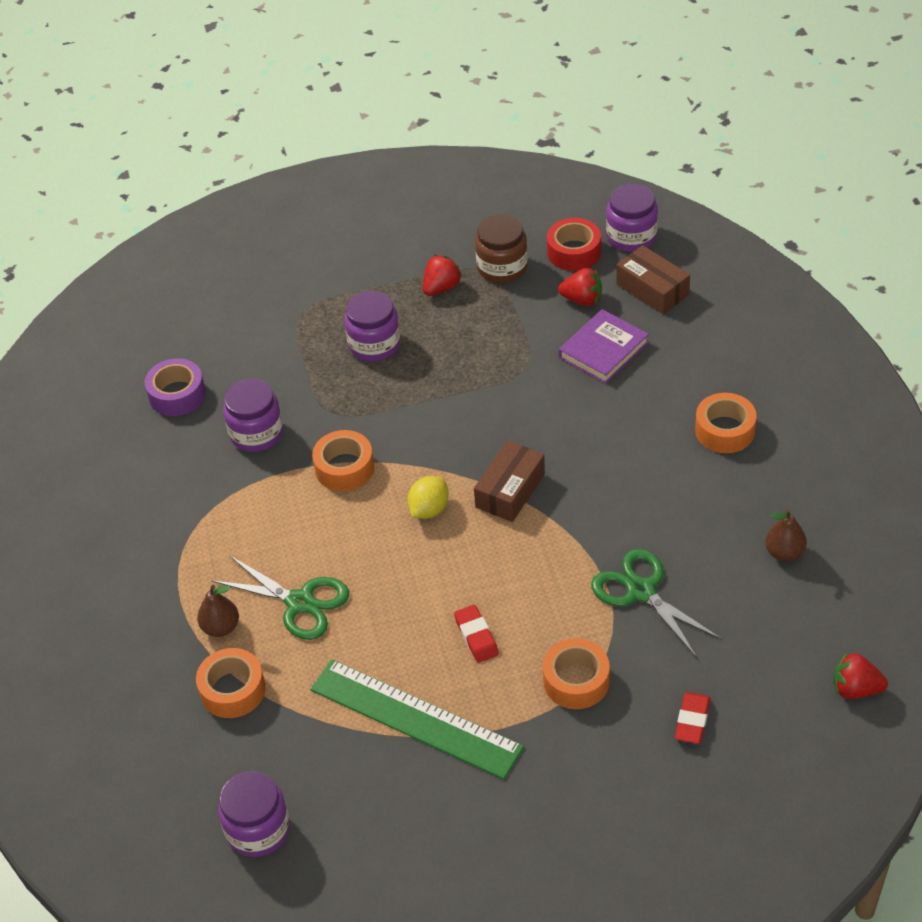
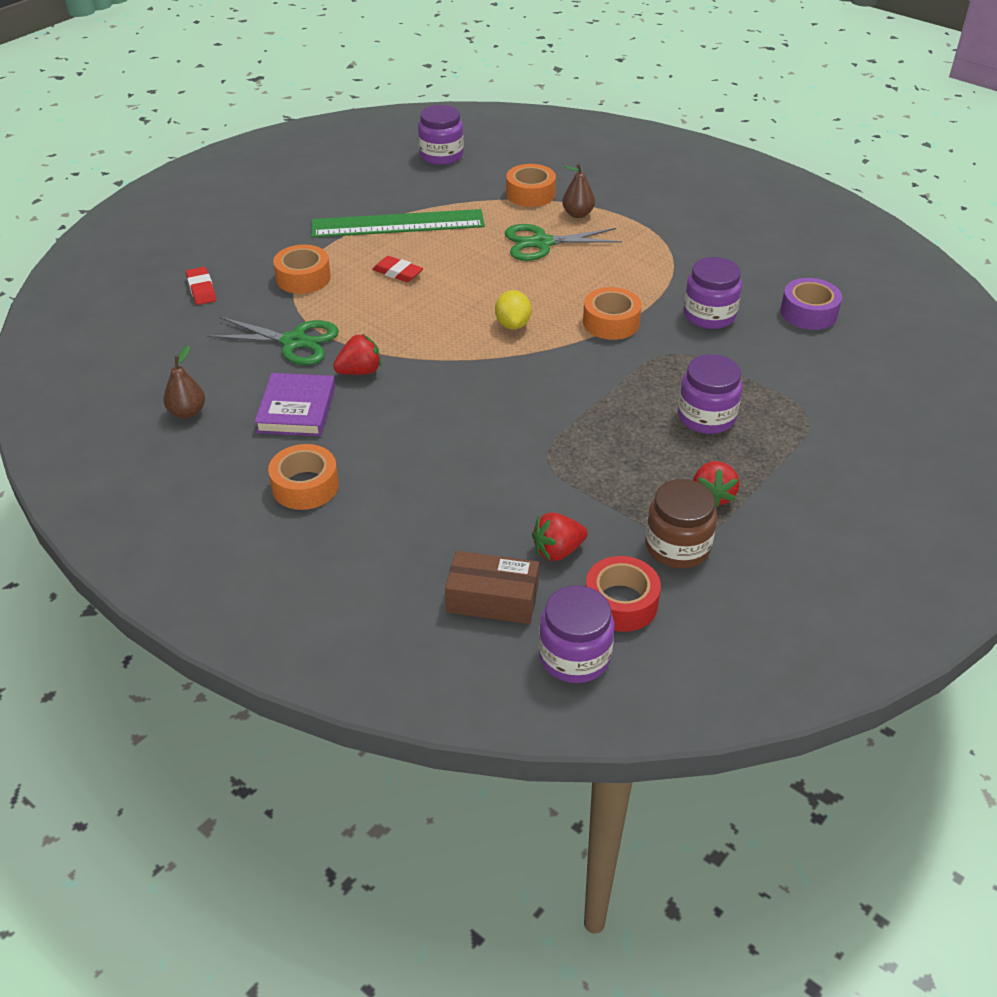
camera: 140 degrees right, 5 degrees down
brown box [474,441,545,522] -> none
purple book [559,309,649,384] -> purple book moved to [254,373,336,436]
red strawberry [833,652,888,699] -> red strawberry moved to [333,334,381,375]

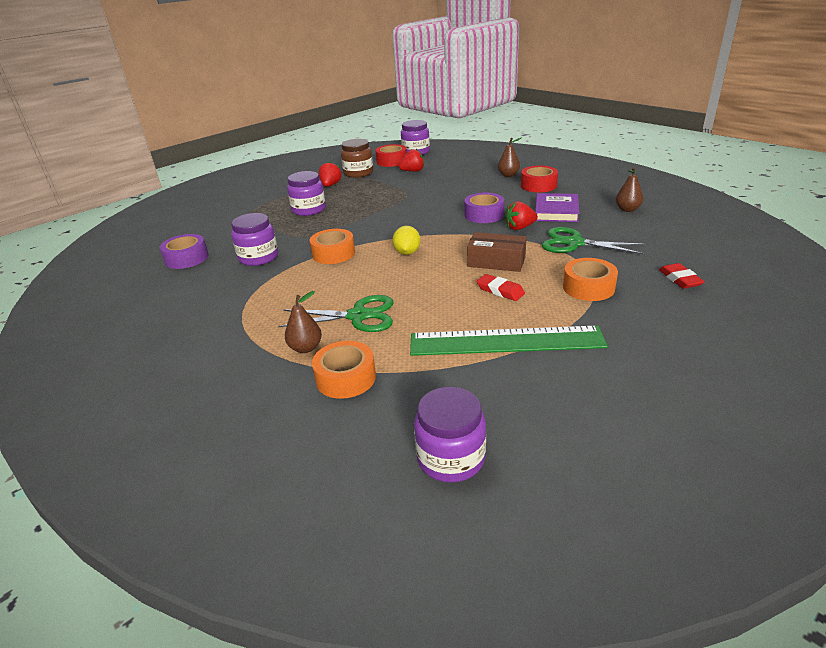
camera: 170 degrees left, 10 degrees down
orange tape [268,444,339,510] -> red tape [521,166,558,192]
brown box [445,551,539,624] -> brown box moved to [467,232,527,272]
none -> purple tape [464,193,504,223]
none -> brown pear [498,138,521,177]

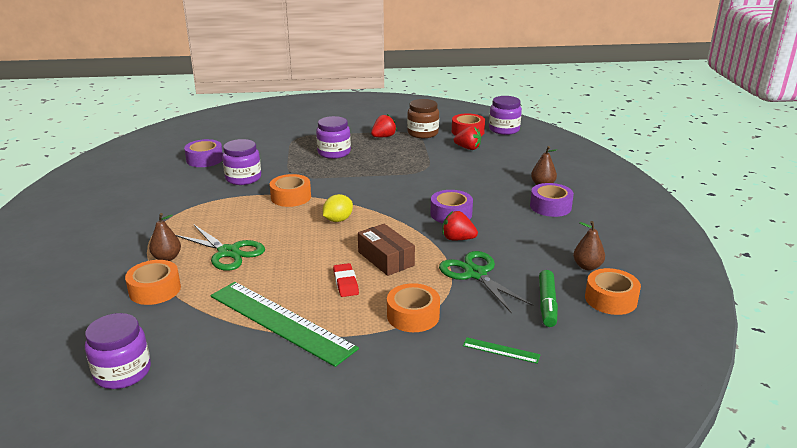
camera: 35 degrees right, 5 degrees down
red tape [521,166,558,192] -> purple tape [530,183,574,217]
purple book [535,193,579,222] -> none
red eraser [659,263,705,289] -> green ruler [463,337,540,364]
none -> green marker [539,270,558,327]
none -> orange tape [585,268,641,315]

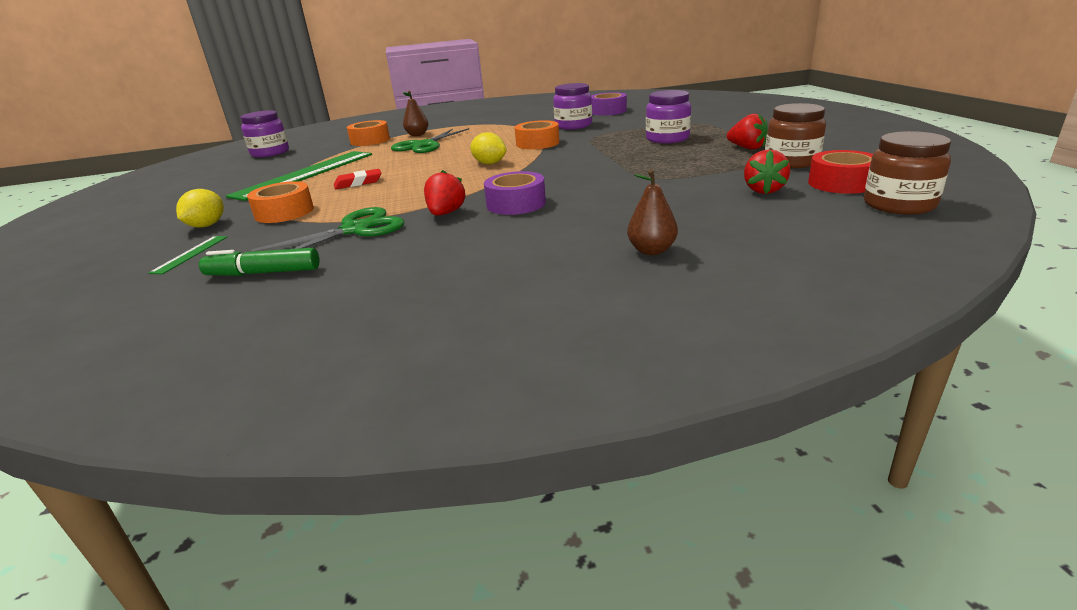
camera: 85 degrees right, 0 degrees up
brown box [358,224,415,276] -> none
purple jar [489,96,522,135] -> brown jar [864,131,951,215]
purple tape [530,183,574,217] -> none
brown pear [573,221,605,271] -> none
orange tape [585,268,641,315] -> none
none -> yellow lemon [176,189,224,228]

